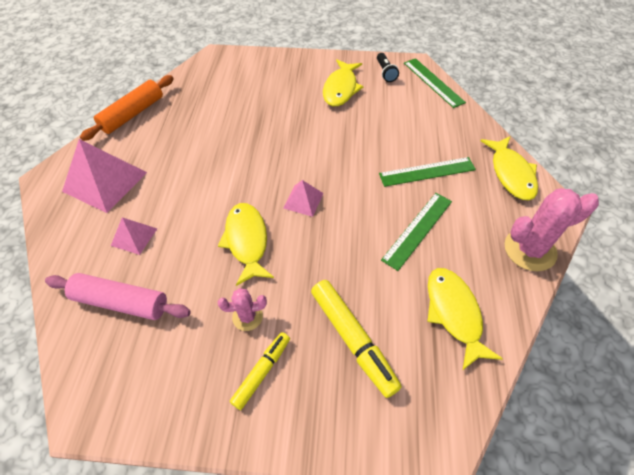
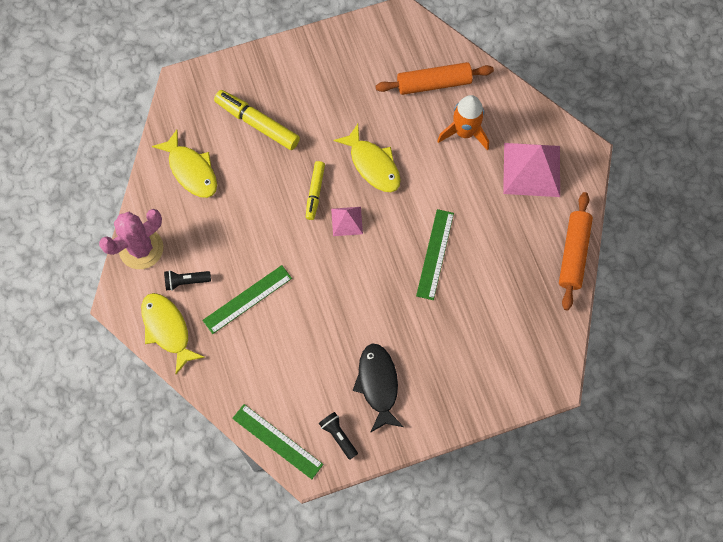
camera: 155 degrees right, 15 degrees up
pink rolling pin [45,273,191,320] -> orange rolling pin [376,62,494,95]
pink pyramid [111,217,157,255] -> orange rocket [437,95,489,151]
pink cactus [218,288,267,331] -> none
yellow marker [230,332,290,410] -> yellow marker moved to [306,161,325,220]
yellow fish [323,59,363,106] -> black fish [352,344,404,433]
green ruler [381,193,452,271] -> green ruler moved to [416,209,454,300]
none -> black flashlight [164,270,211,291]

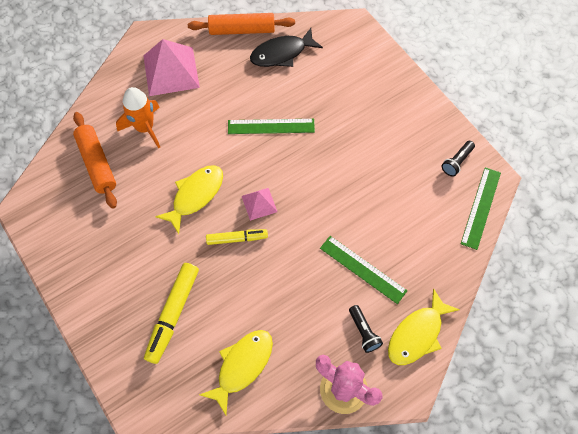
camera: 105 degrees left, 5 degrees down
black fish [352,344,404,433] -> black fish moved to [250,28,323,67]

